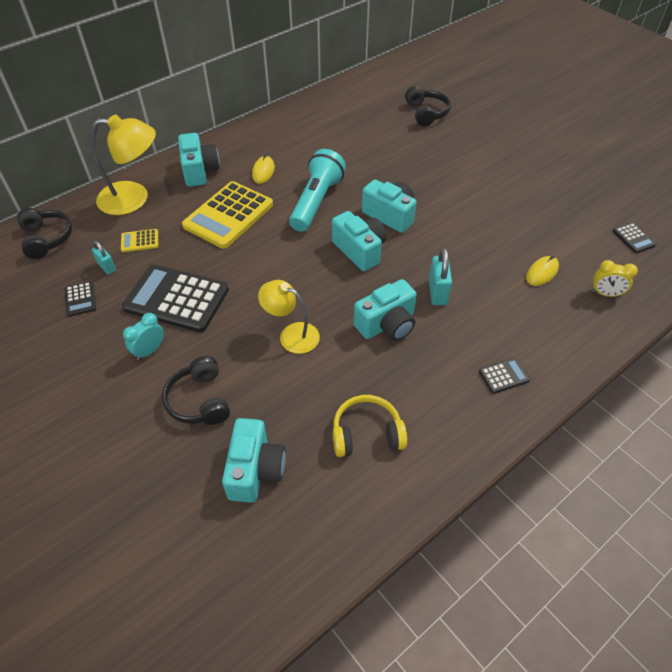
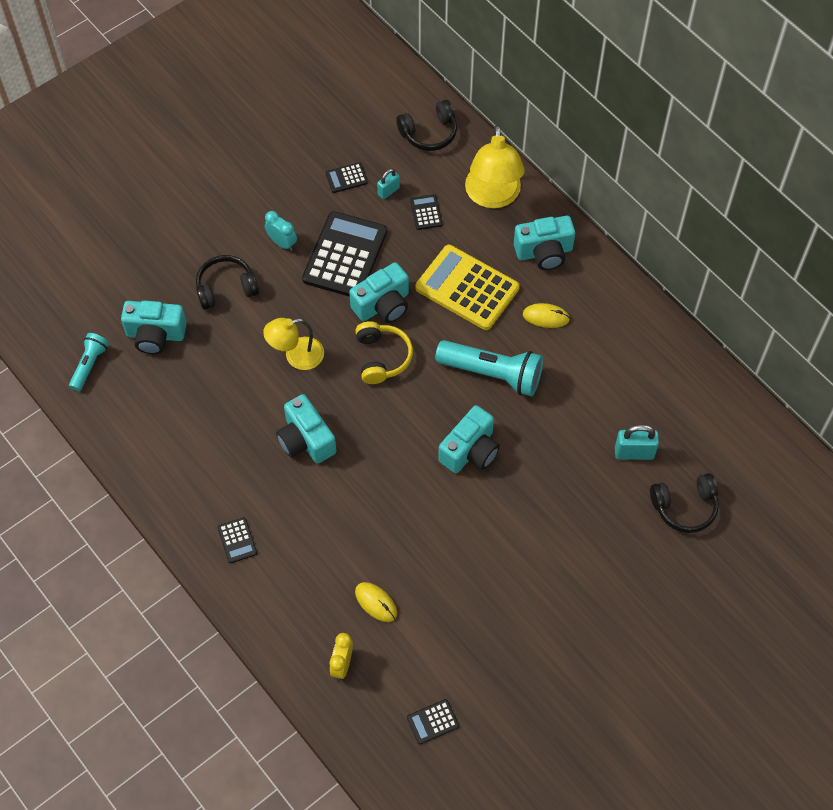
camera: 90 degrees right, 10 degrees up
yellow calculator [121,229,158,252] -> black calculator [410,194,443,230]
yellow lamp [258,280,320,354] -> yellow lamp turned 135 degrees counterclockwise [263,318,324,370]
turquoise camera [332,211,386,271] -> turquoise camera moved to [349,262,409,323]
yellow headphones [333,395,407,457] -> yellow headphones moved to [355,321,413,384]
turquoise padlock [429,248,452,305] -> turquoise padlock moved to [615,425,659,460]
none -> turquoise flashlight [69,333,109,391]

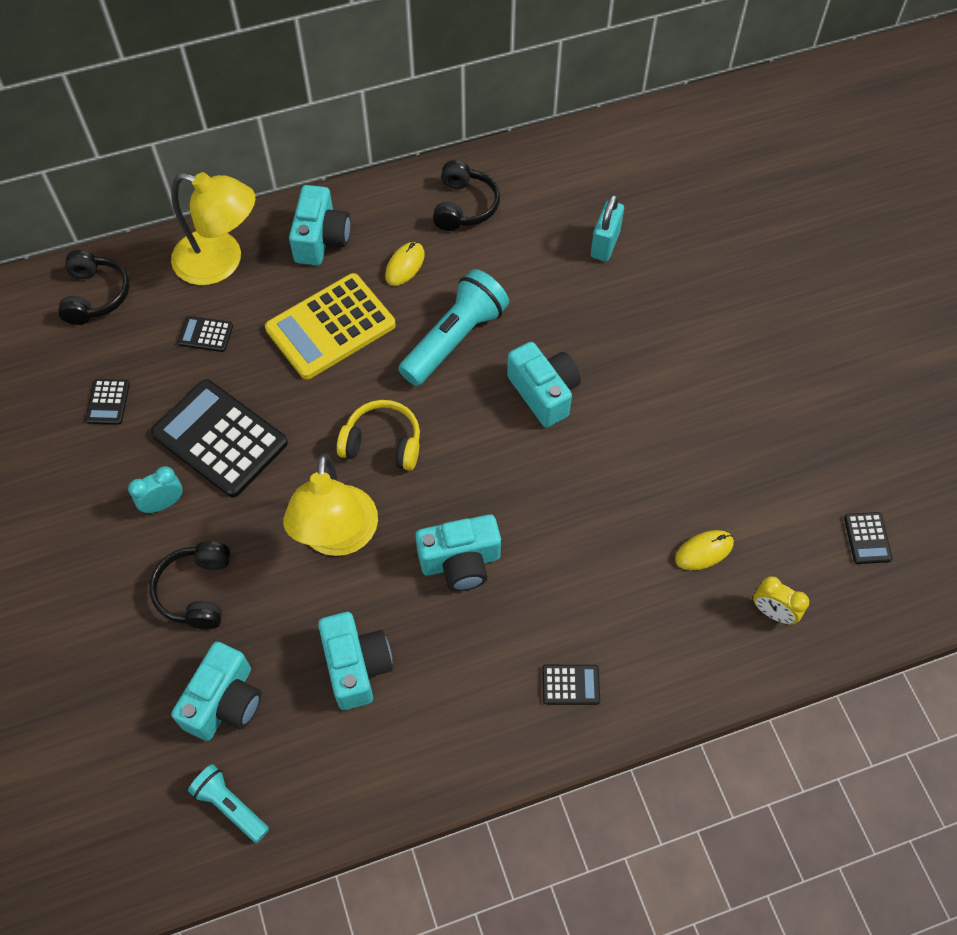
camera: 70 degrees left, 0 degrees up
yellow lamp [263,318,324,370] -> yellow lamp [283,454,378,556], size x1.54
turquoise camera [349,262,409,323] -> turquoise camera moved to [318,612,393,710]
turquoise padlock [377,169,400,199] -> none
black headphones [650,473,718,533] -> black headphones moved to [433,160,500,231]

